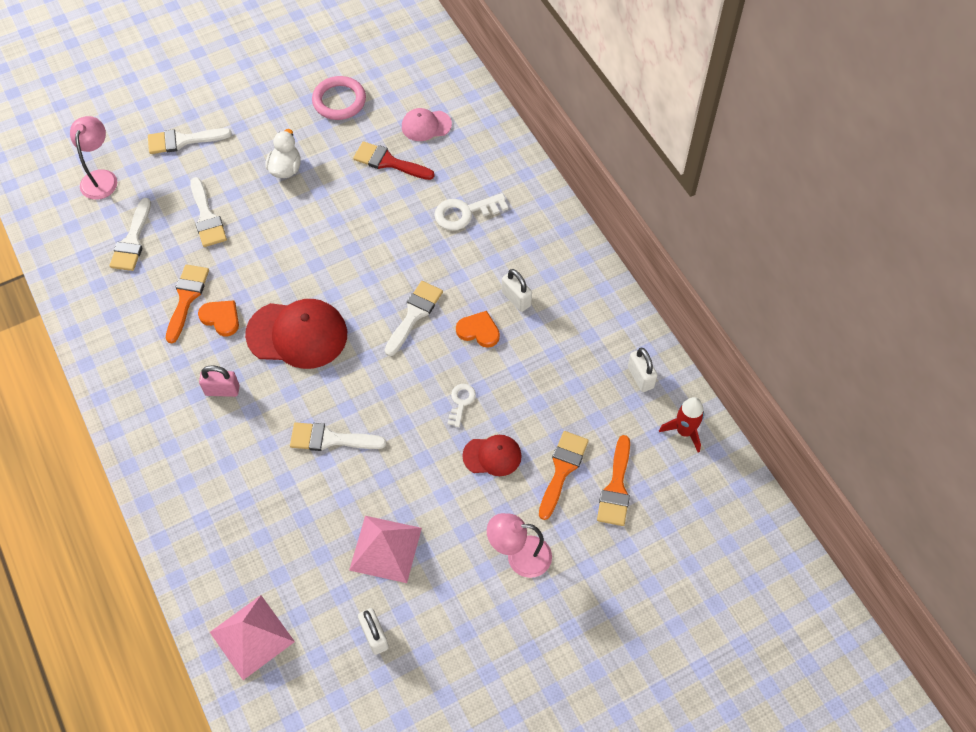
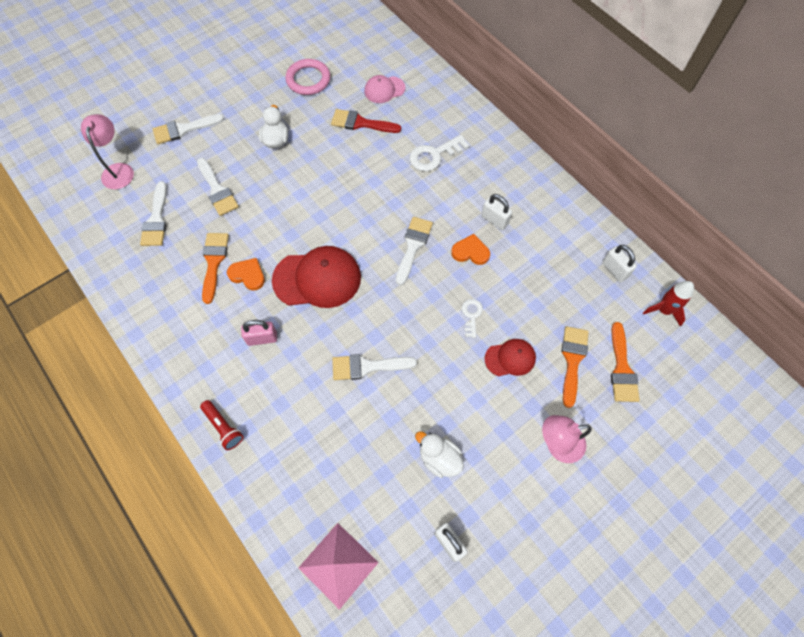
camera: 10 degrees left, 5 degrees up
pink pyramid [349,516,422,583] -> white duck [415,431,464,478]
none -> red flashlight [200,400,244,450]

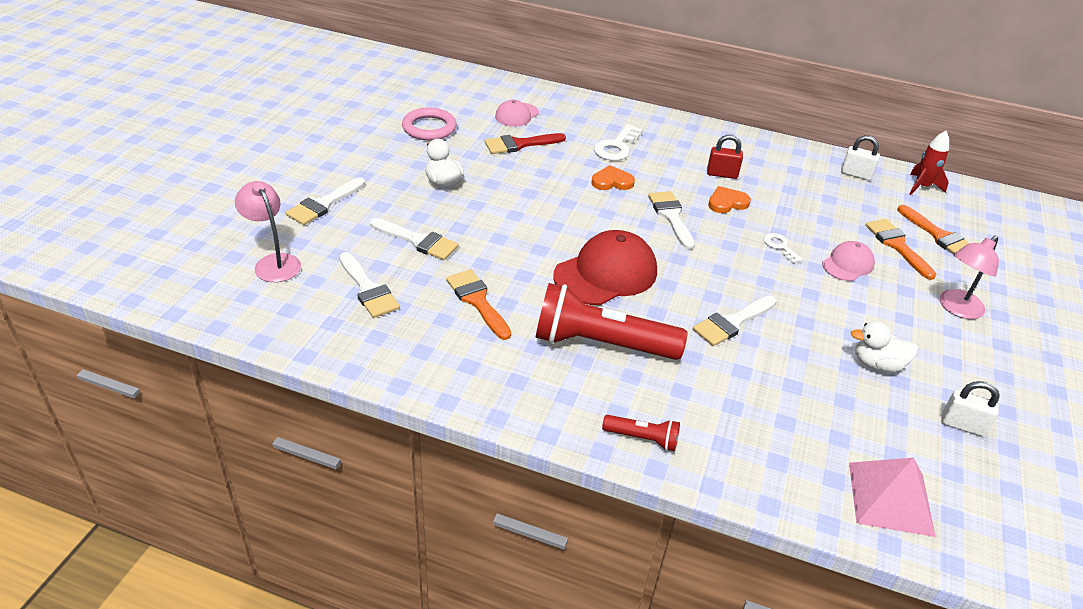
camera: 35 degrees left, 25 degrees down
orange heart [227,258,265,290] -> orange heart moved to [591,165,635,190]
pink padlock [241,320,277,346] -> red flashlight [535,283,687,360]
white padlock [481,194,512,230] -> red padlock [707,135,743,179]
red cap [485,339,536,376] -> pink cap [822,241,875,281]

